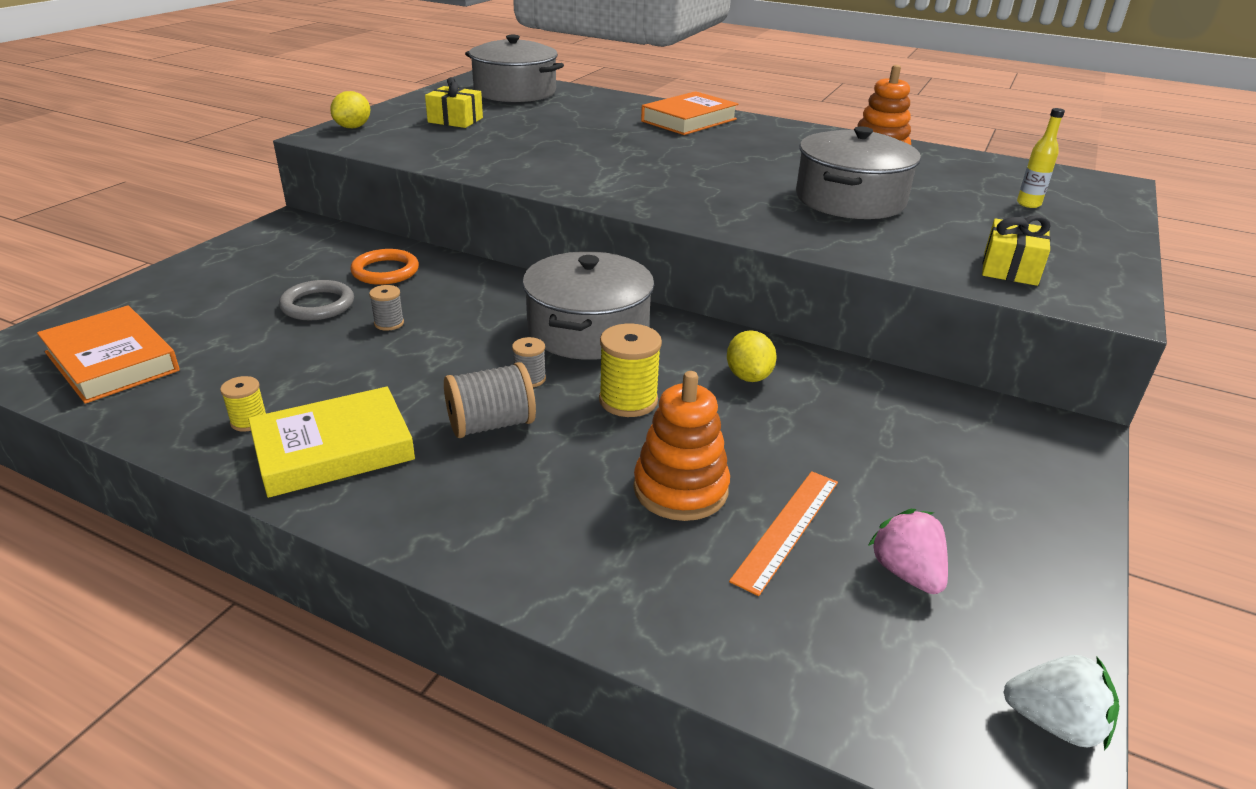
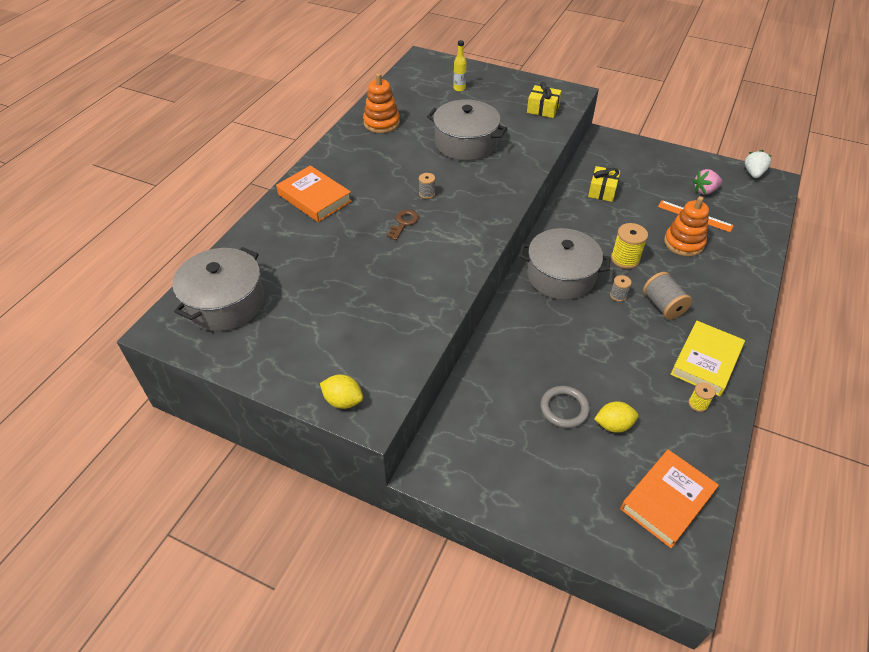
camera: 90 degrees left, 15 degrees up
yellow book [248,387,415,498] -> yellow book turned 60 degrees clockwise [670,321,745,396]
orange ring [350,249,419,285] -> none
grey spool [369,285,404,331] -> grey spool moved to [419,173,435,199]
yellow gift [425,77,483,128] -> yellow gift moved to [588,166,620,202]
yellow lemon [727,330,777,382] -> yellow lemon moved to [594,401,638,433]
none -> brown key [387,210,419,240]

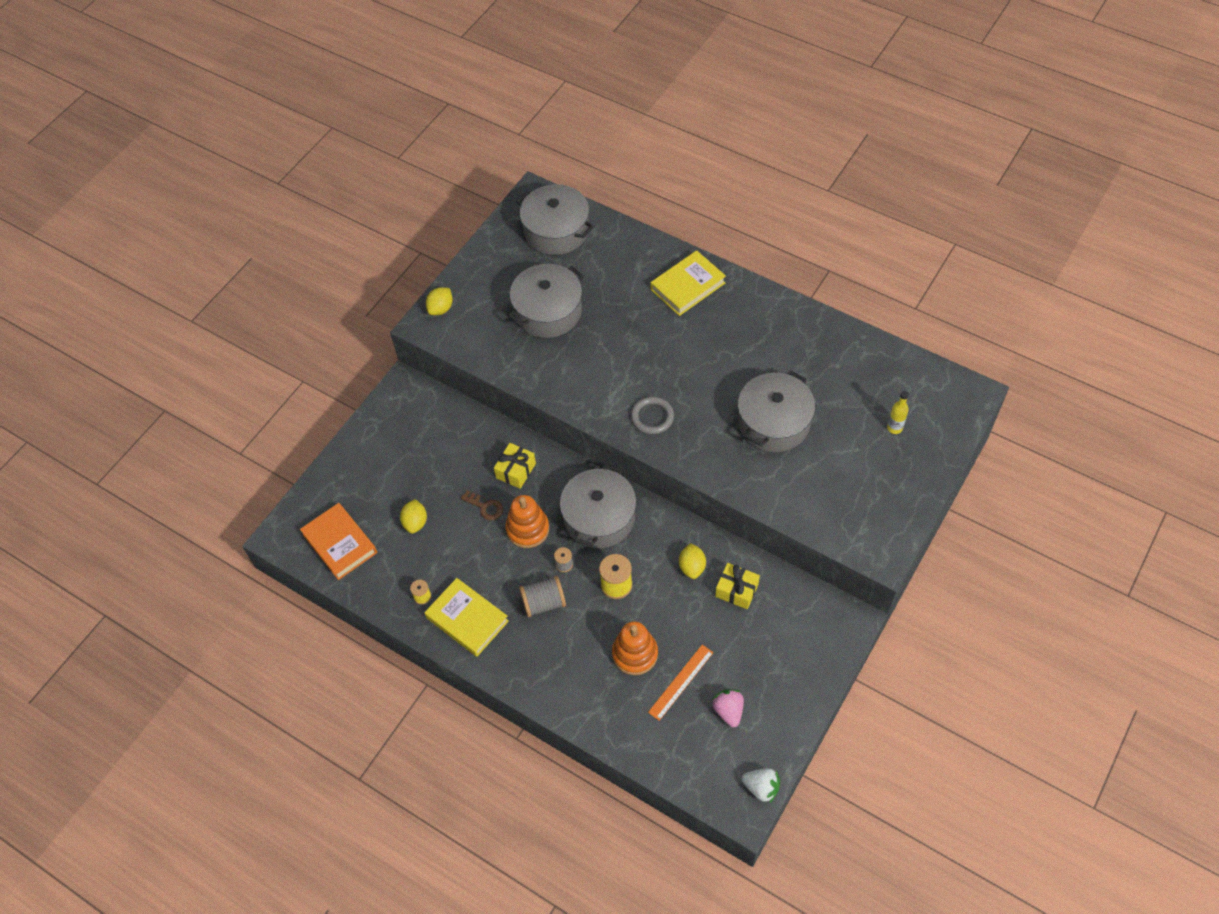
camera: 100 degrees right, 10 degrees up
orange book [276,166,352,222] -> yellow book [651,250,726,316]
orange stacking toy [363,73,400,133] -> orange stacking toy moved to [505,495,549,548]
brown key [387,210,419,240] -> brown key moved to [461,490,503,520]
grey spool [419,173,435,199] -> none
yellow gift [527,82,562,118] -> yellow gift moved to [494,443,536,489]
grey ring [540,386,590,428] -> grey ring moved to [631,397,674,434]
none -> grey pot [508,264,584,338]
none -> yellow lemon [679,543,706,579]

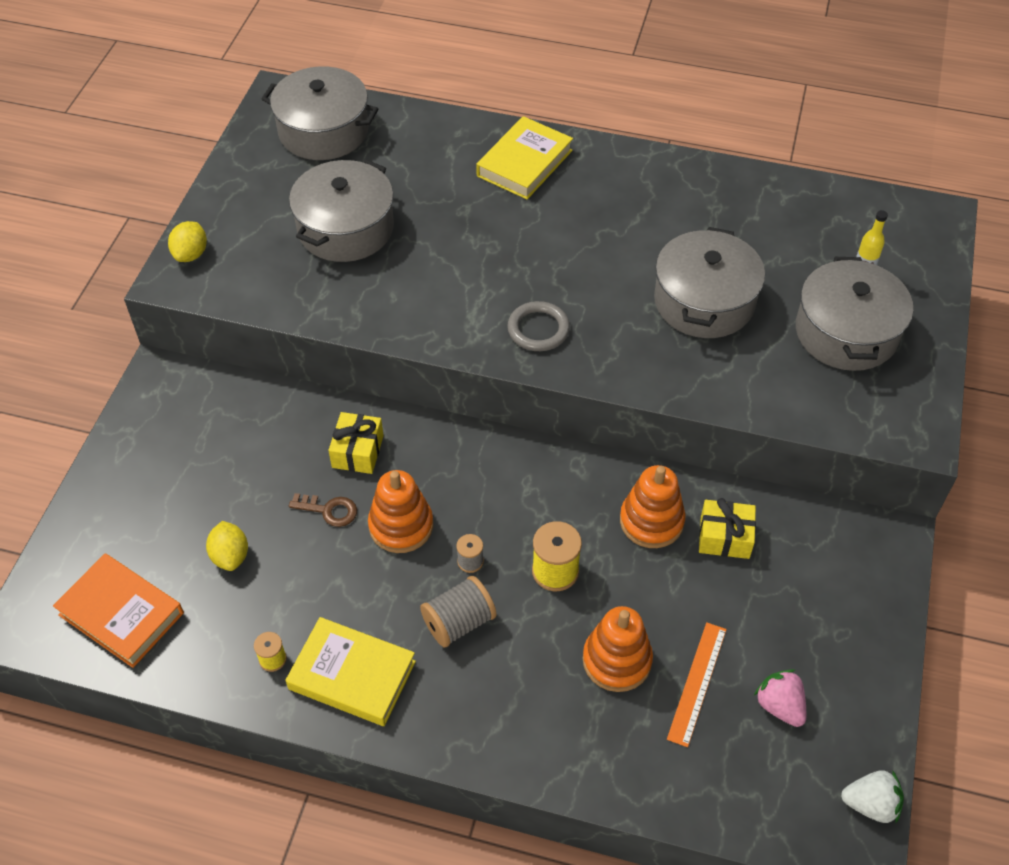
camera: 20 degrees left, 5 degrees down
grey pot [560,464,636,548] -> grey pot moved to [796,257,913,371]
yellow lemon [679,543,706,579] -> orange stacking toy [620,465,686,548]

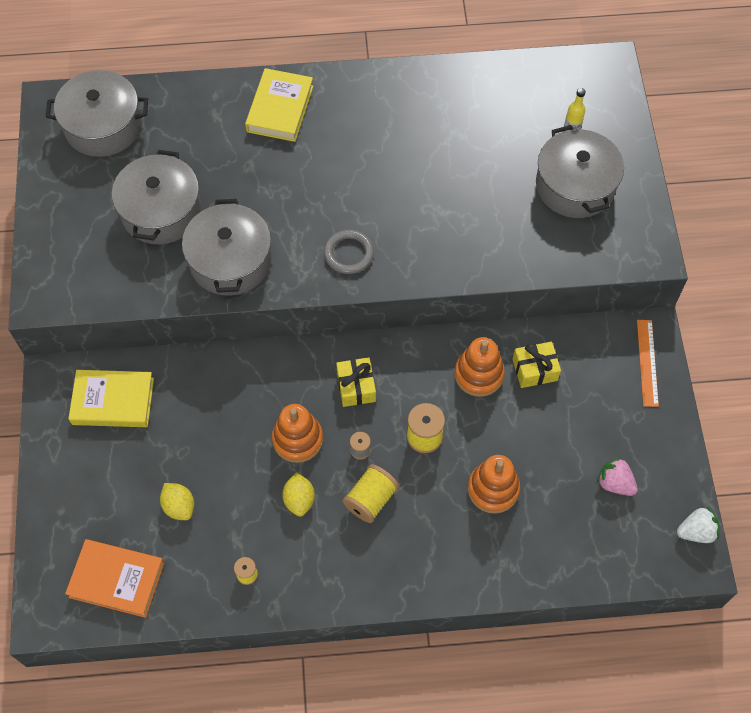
camera: 20 degrees left, 10 degrees up
yellow lemon [168,221,207,262] -> yellow lemon moved to [282,472,315,517]
yellow book [286,617,416,726] -> yellow book moved to [68,370,154,427]
brown key [289,493,357,527] -> none
yellow gift [328,412,384,474] -> yellow gift moved to [336,357,376,407]
grey spool [420,576,497,647] -> yellow spool [343,464,399,523]
grey pot [654,227,765,338] -> grey pot moved to [182,199,272,296]
orange ruler [667,622,727,747] -> orange ruler moved to [637,320,659,407]

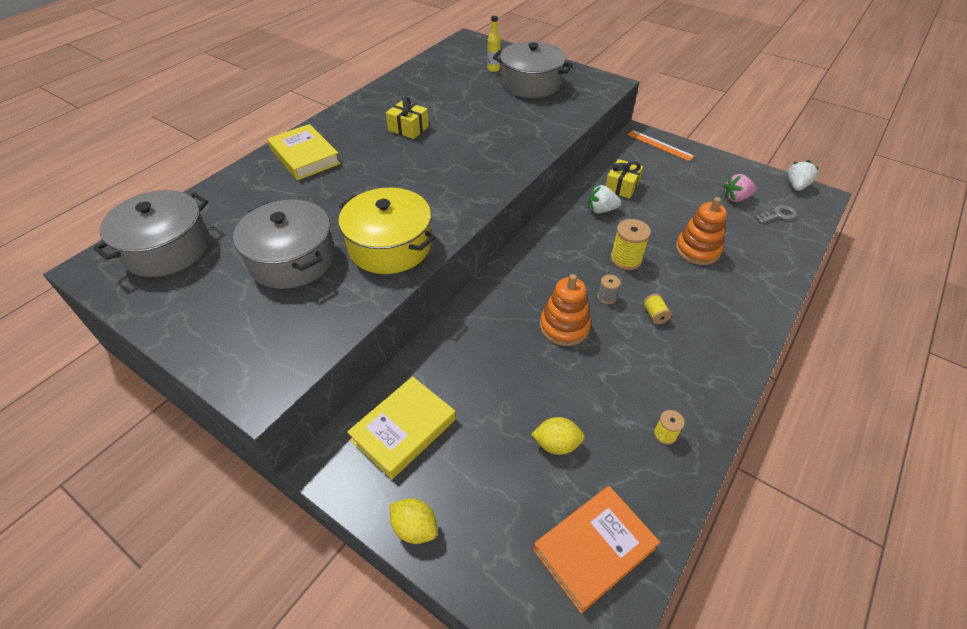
camera: 50 degrees left, 15 degrees down
grey pot [182,199,272,296] -> yellow pot [338,188,436,274]
yellow lemon [282,472,315,517] -> yellow lemon moved to [389,498,438,544]
grey ring [324,230,374,274] -> none
yellow gift [336,357,376,407] -> yellow gift moved to [386,97,429,139]
yellow spool [343,464,399,523] -> yellow spool [643,294,672,324], size x0.56
orange stacking toy [454,337,505,397] -> white strawberry [588,185,621,213]
none -> grey key [755,205,797,224]

